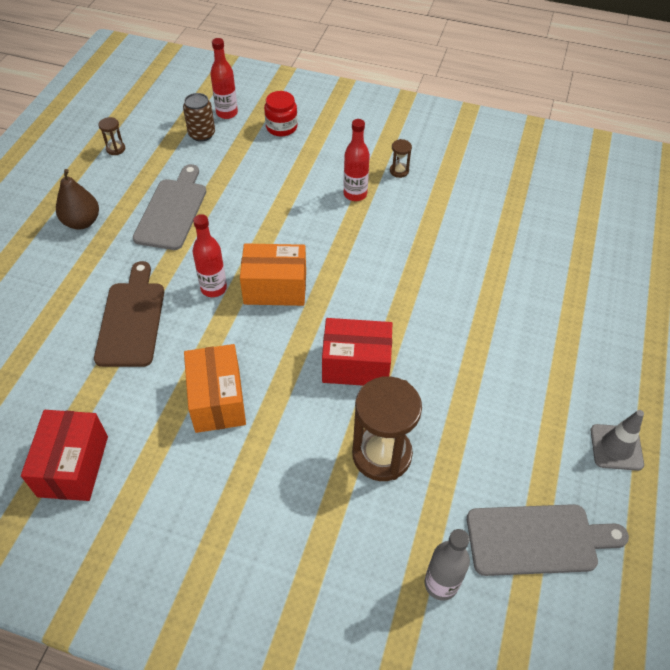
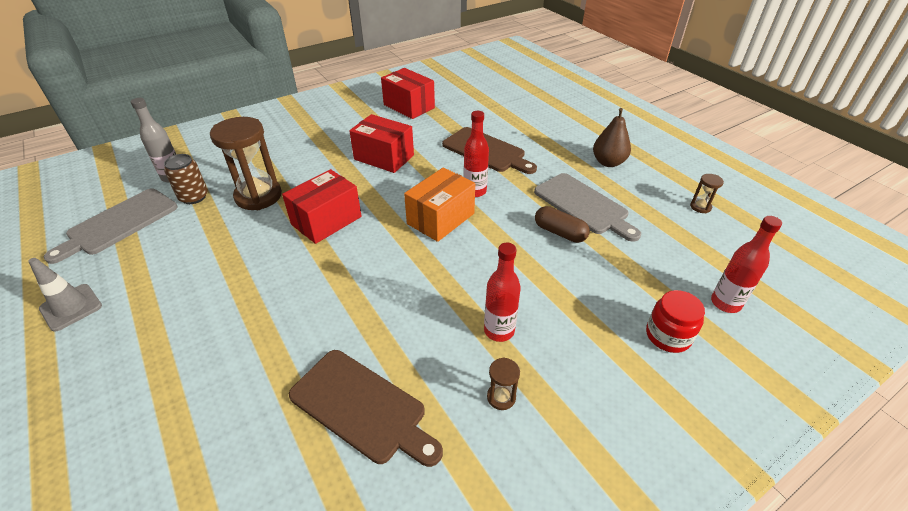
camera: 130 degrees right, 10 degrees down
brown can [183,93,215,142] -> brown can moved to [164,154,208,204]
orange box [184,344,246,433] -> red box [349,114,414,173]
none -> brown cutting board [289,350,443,467]
none -> brown capsule [535,206,590,243]

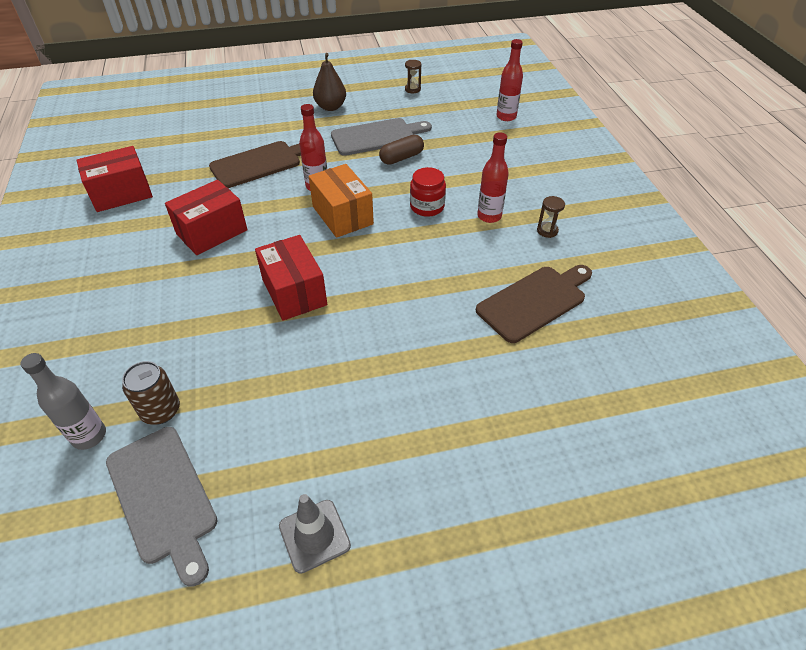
camera: 70 degrees left, 5 degrees up
brown hourglass [210,117,282,210] -> none
red jar [646,290,705,353] -> red jar moved to [410,167,446,217]

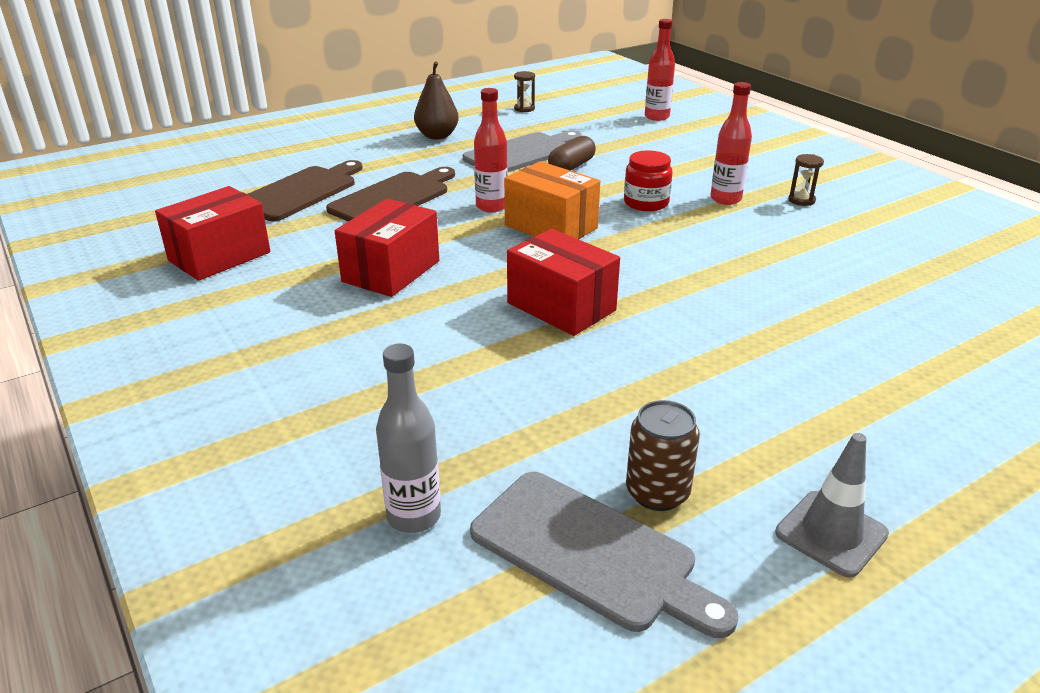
camera: 20 degrees left, 15 degrees down
brown can [122,361,180,425] -> brown can moved to [626,400,700,511]
brown cutting board [476,265,592,343] -> brown cutting board moved to [247,160,363,221]

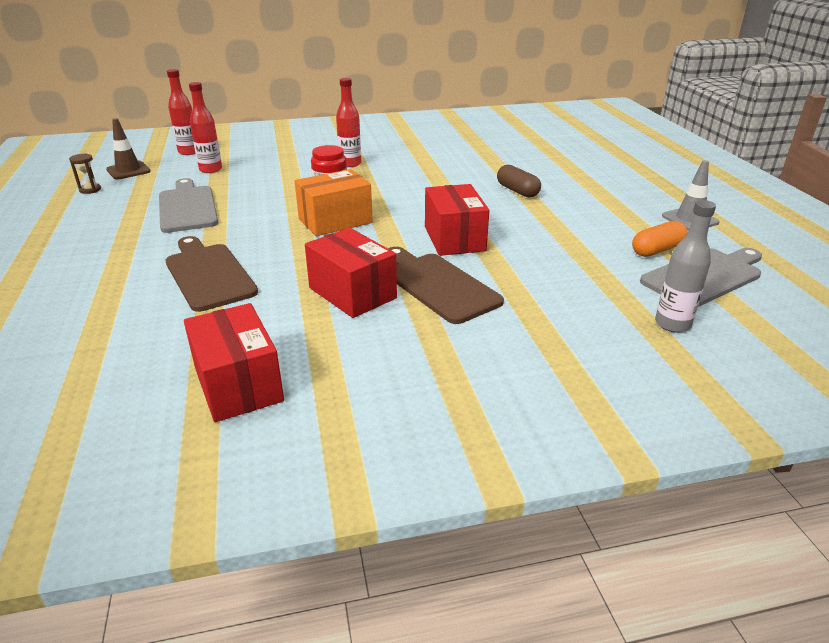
camera: 70 degrees left, 0 degrees up
brown cutting board [247,160,363,221] -> brown cutting board moved to [388,247,504,324]
brown pear [414,61,459,139] -> none
red bottle [474,88,508,212] -> red bottle moved to [189,82,222,173]
red box [507,229,620,336] -> red box turned 75 degrees counterclockwise [425,184,489,256]
brown capsule [548,136,596,171] -> brown capsule moved to [497,165,541,197]
brown can [626,400,700,511] -> orange capsule [632,221,688,257]
brown hourglass [788,154,824,206] -> none
none -> brown traffic cone [106,118,151,180]

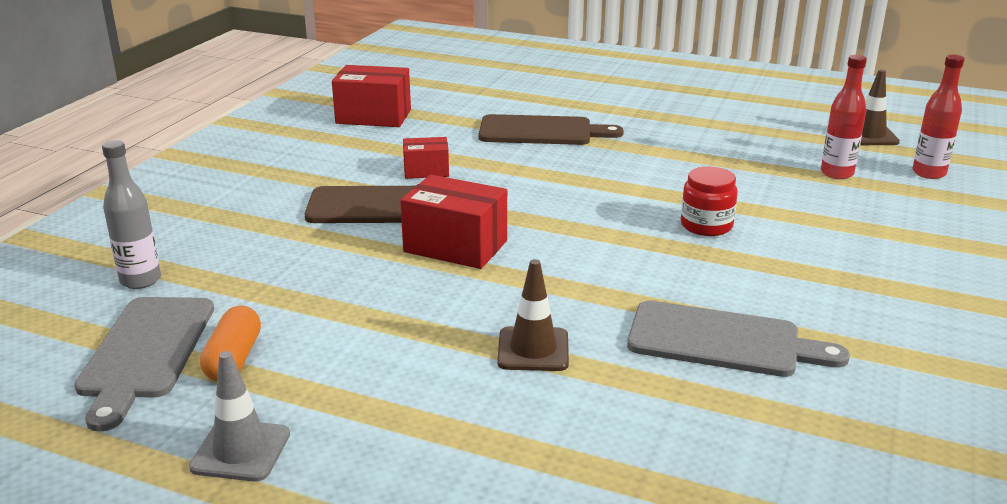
camera: 125 degrees right, 5 degrees down
brown hourglass [69,153,101,194] -> none
grey cutting board [159,178,218,233] -> grey cutting board moved to [627,301,850,377]
orange box [295,169,373,236] -> none
red box [305,228,397,318] -> red box [403,137,449,179], size x0.59
red bottle [336,78,361,167] -> none
brown capsule [497,165,541,197] -> brown traffic cone [497,259,569,371]

